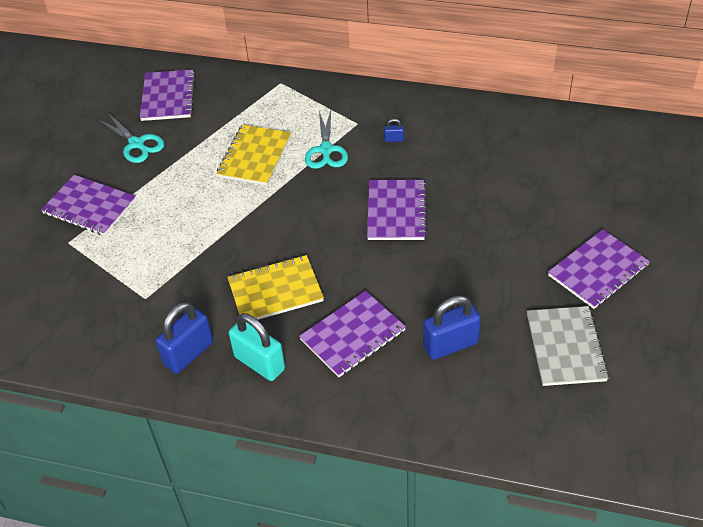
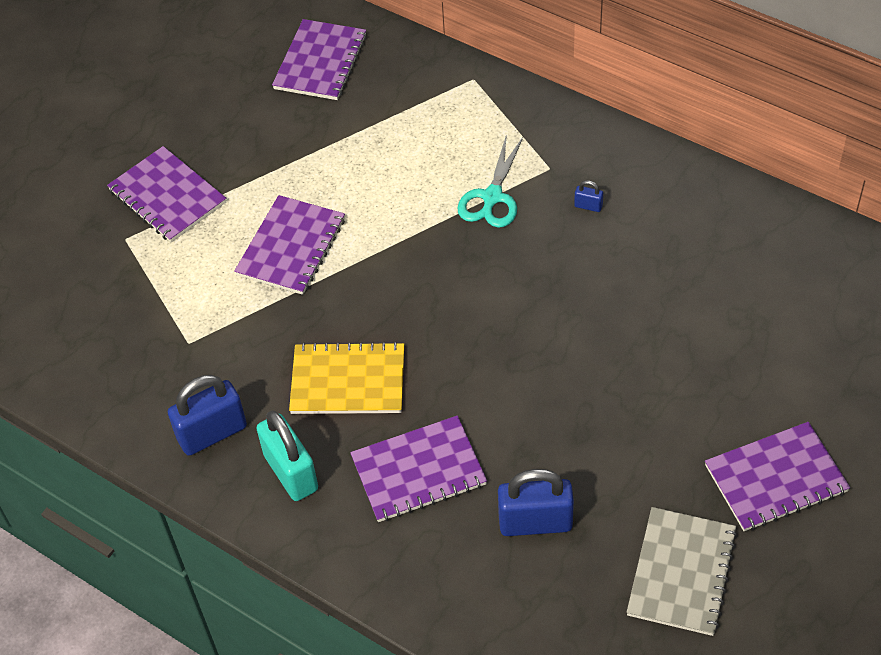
camera: 20 degrees right, 5 degrees up
turquoise scissors [99,112,165,163] -> none
yellow notebook [216,125,291,185] -> none
purple notebook [367,180,427,240] -> purple notebook moved to [234,195,345,295]

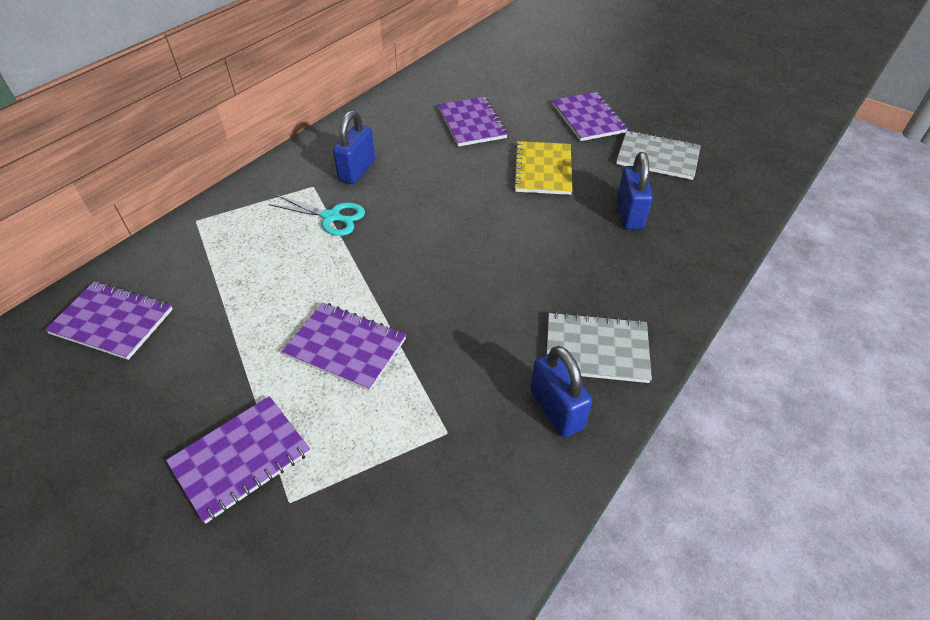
camera: 90 degrees left, 5 degrees down
turquoise padlock [256,411,318,501] -> grey notebook [547,312,652,383]
yellow notebook [289,341,404,414] -> yellow notebook moved to [513,141,573,195]
purple notebook [350,416,487,522] -> purple notebook moved to [438,97,508,147]
blue padlock [574,180,603,212] -> blue padlock [333,110,375,184], size x2.30

